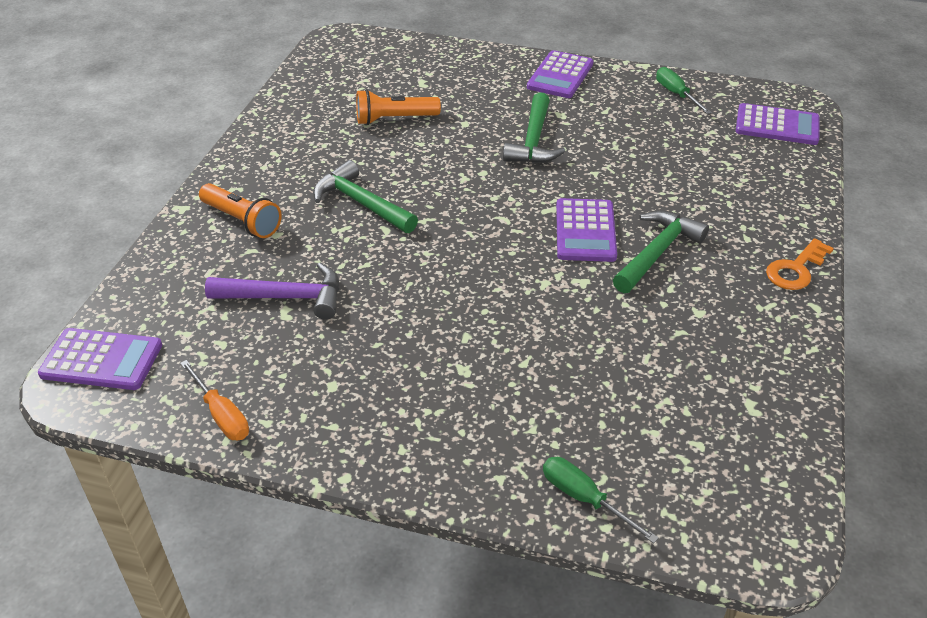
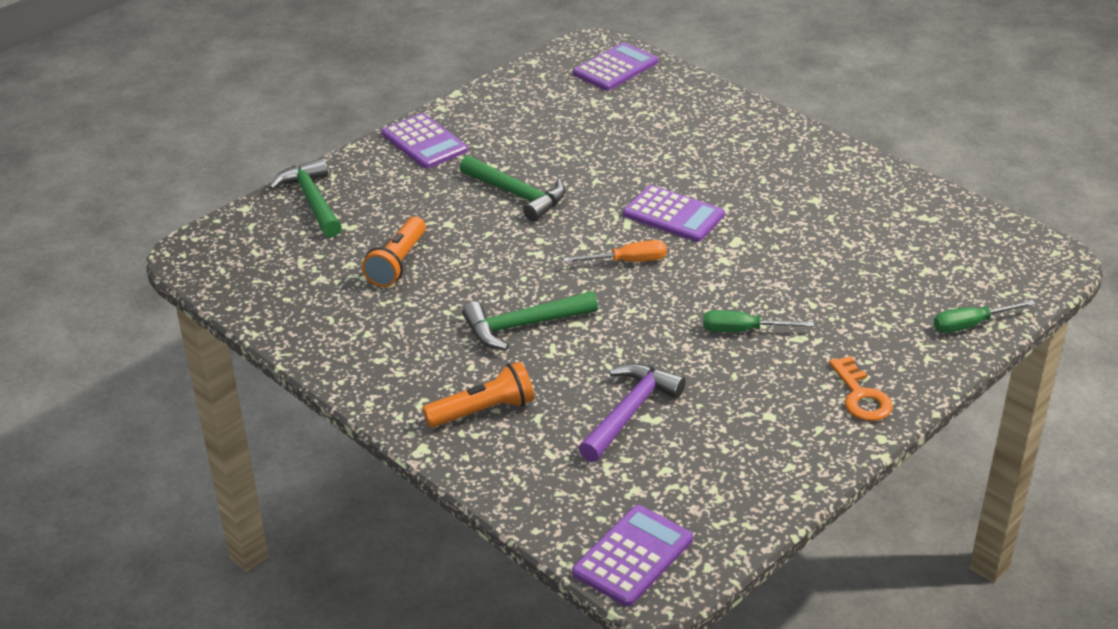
camera: 60 degrees left, 5 degrees down
orange screwdriver [180,360,249,440] -> orange screwdriver moved to [563,240,667,262]
green hammer [613,210,709,293] -> green hammer moved to [269,158,342,238]
green screwdriver [656,67,712,114] -> green screwdriver moved to [703,310,814,332]
orange key [766,238,834,290] -> orange key moved to [829,356,893,421]

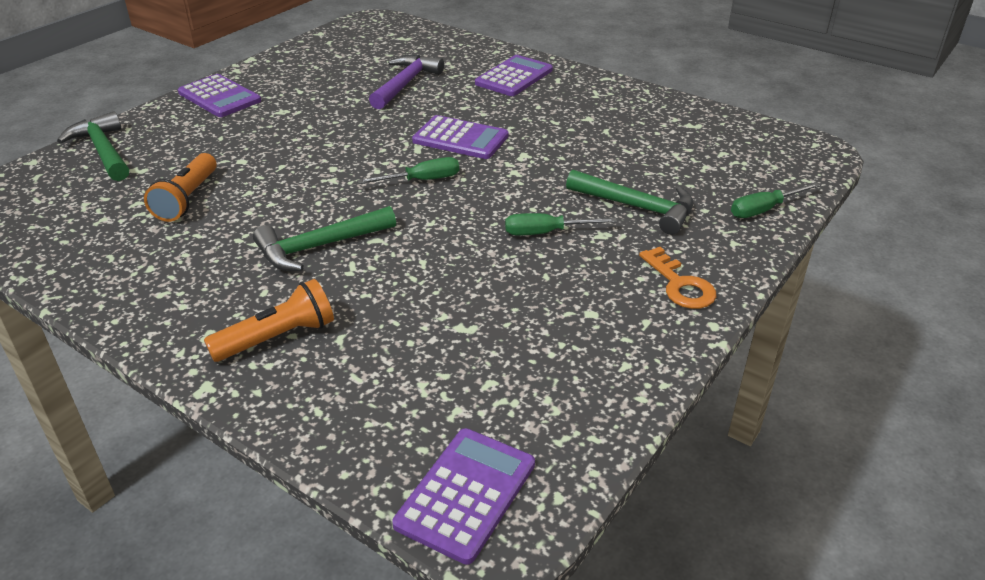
camera: 10 degrees left, 0 degrees up
green hammer [460,155,565,222] -> green hammer moved to [566,170,693,235]
orange screwdriver [563,240,667,262] -> green screwdriver [357,157,459,184]
purple calculator [573,42,658,91] -> purple calculator moved to [475,55,553,96]
purple hammer [578,364,686,462] -> purple hammer moved to [369,55,444,109]

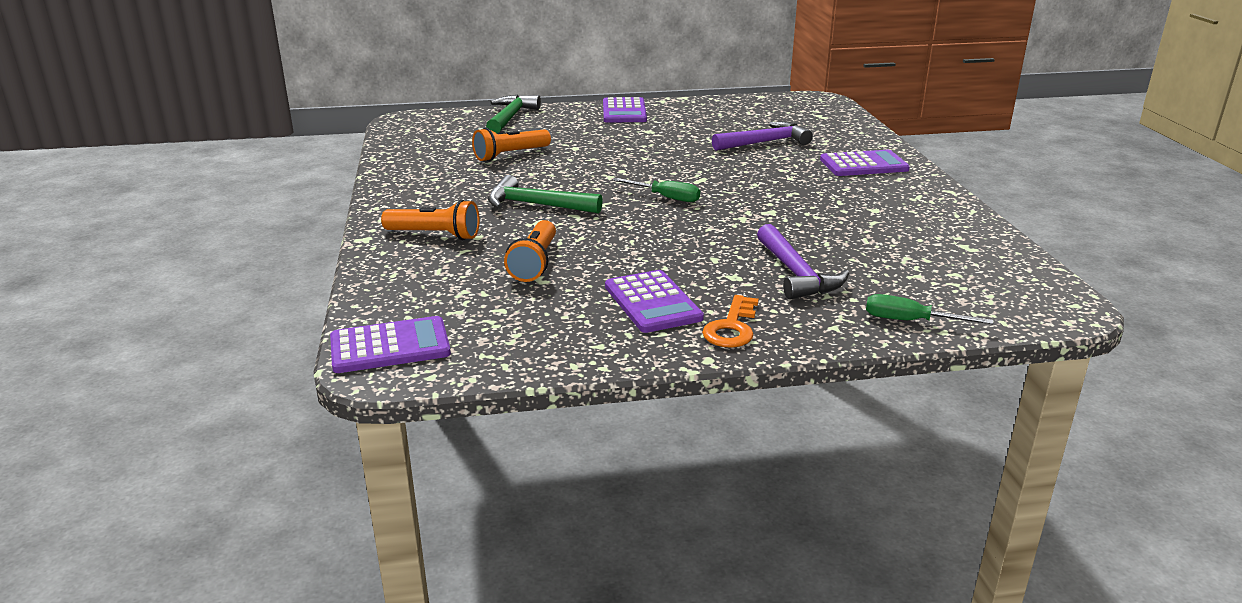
camera: 45 degrees right, 10 degrees down
purple calculator [412,115,508,159] -> purple calculator moved to [605,270,704,333]
green screwdriver [505,213,617,235] -> none
green hammer [566,170,693,235] -> purple hammer [757,224,849,300]
none -> orange flashlight [504,220,556,282]

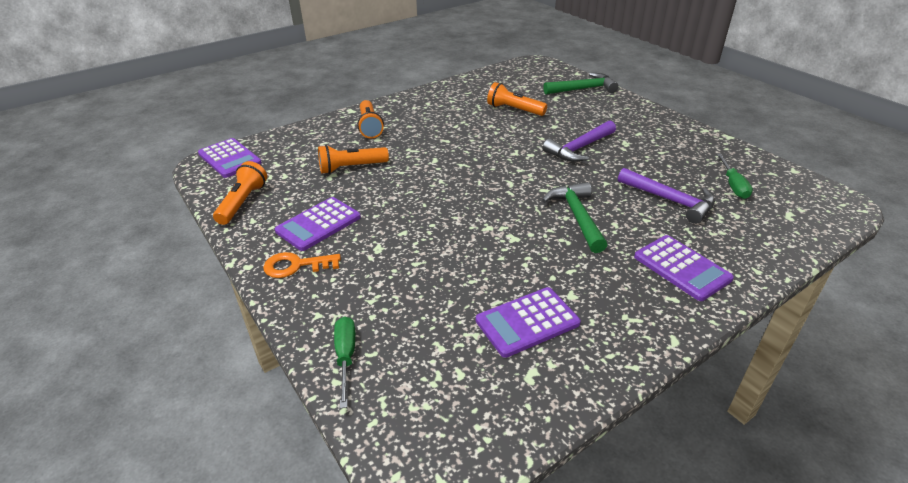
camera: 65 degrees right, 10 degrees up
green hammer [488,175,603,213] -> green hammer moved to [542,182,607,253]
purple calculator [603,97,647,123] -> purple calculator moved to [476,287,581,358]
green screwdriver [613,178,700,202] -> green screwdriver moved to [717,154,753,199]
purple hammer [757,224,849,300] -> purple hammer moved to [543,121,616,162]
none -> orange flashlight [213,161,267,225]

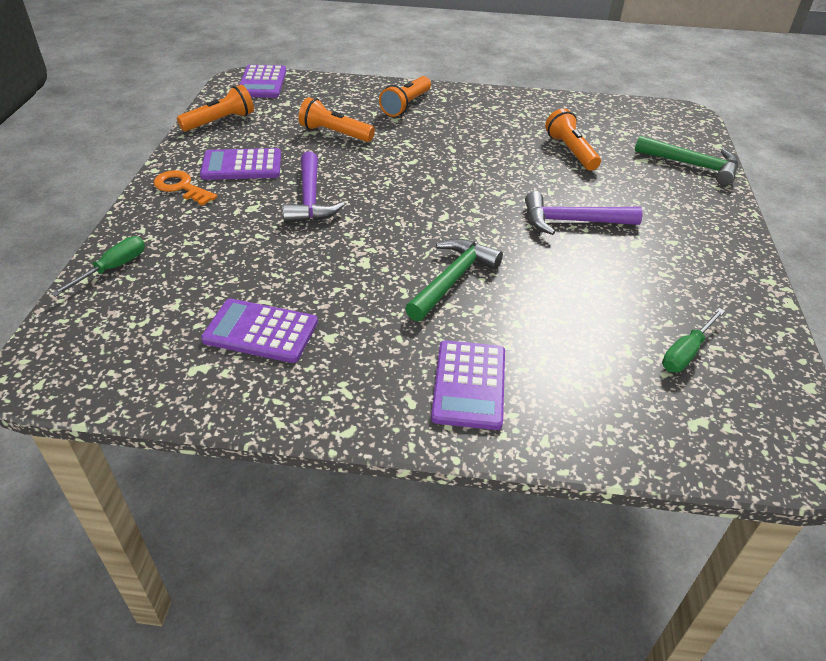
camera: 40 degrees right, 5 degrees up
purple hammer [618,168,715,224] -> purple hammer moved to [283,152,345,223]

